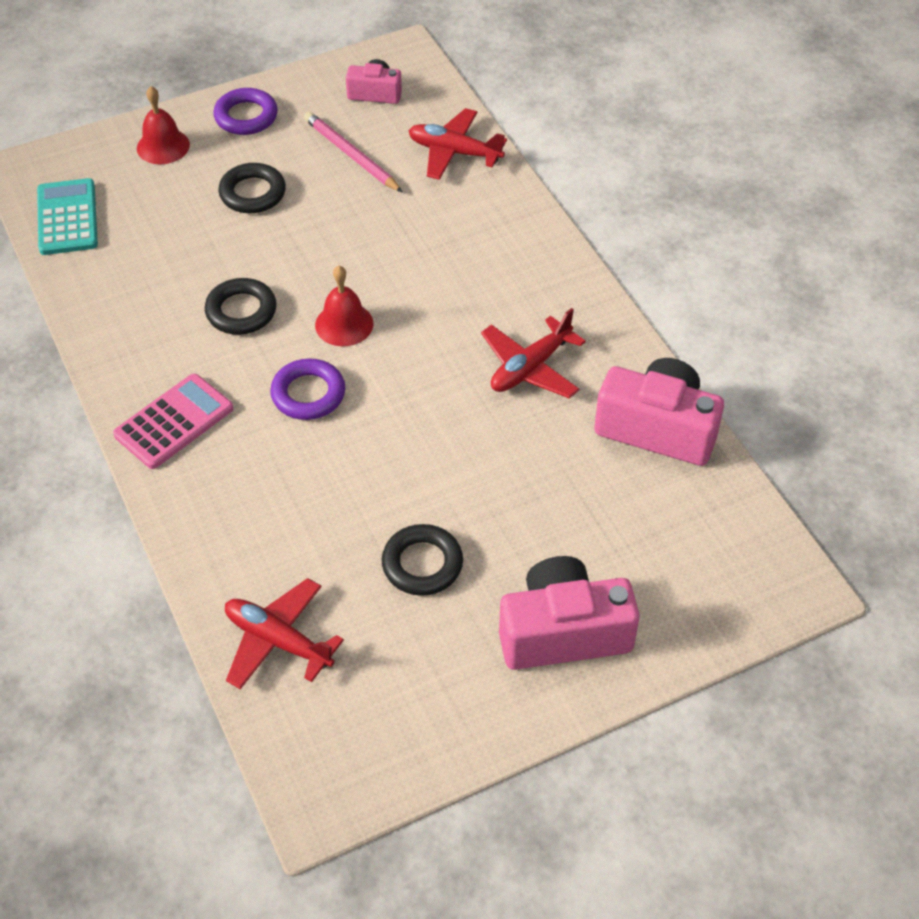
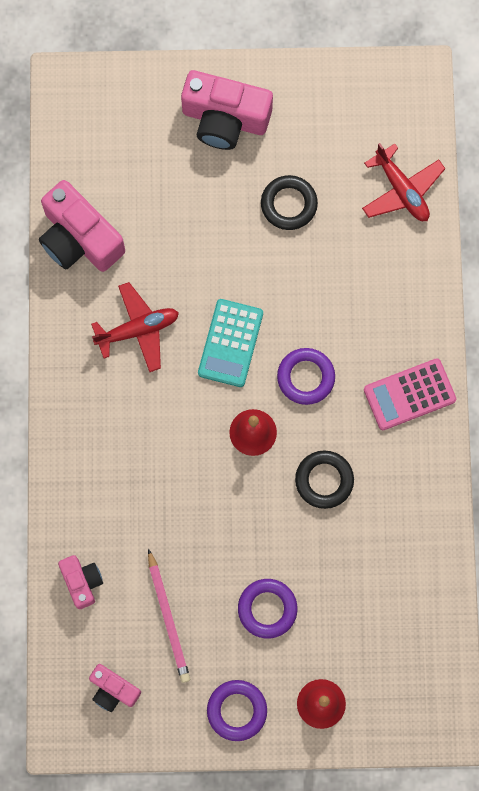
camera: 155 degrees left, 25 degrees up
turquoise calculator [37,178,98,255] -> turquoise calculator moved to [198,299,263,387]
black ring [218,163,286,213] -> purple ring [238,579,297,638]
red plane [409,108,507,180] -> pink camera [58,555,103,609]

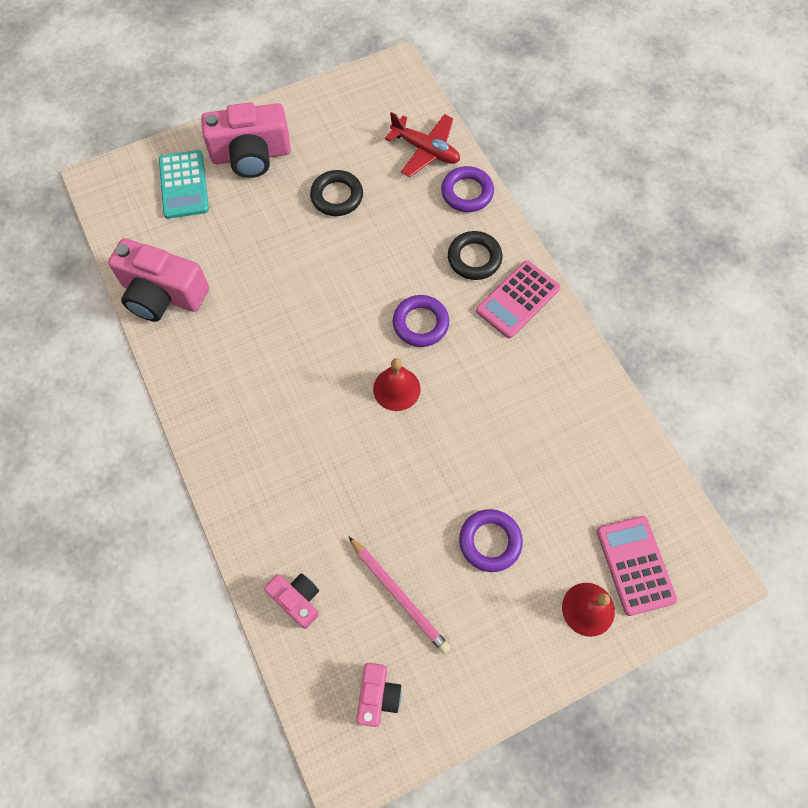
camera: 25 degrees left, 10 degrees down
pink camera [89,664,141,712] -> pink camera turned 90 degrees counterclockwise [356,663,402,727]
red plane [91,282,179,372] -> none
turquoise calculator [198,299,263,387] -> turquoise calculator moved to [159,150,209,219]
purple ring [207,680,267,741] -> purple ring moved to [441,166,494,212]
black ring [295,451,354,509] -> black ring moved to [448,231,502,280]
none -> pink calculator [597,516,677,616]

